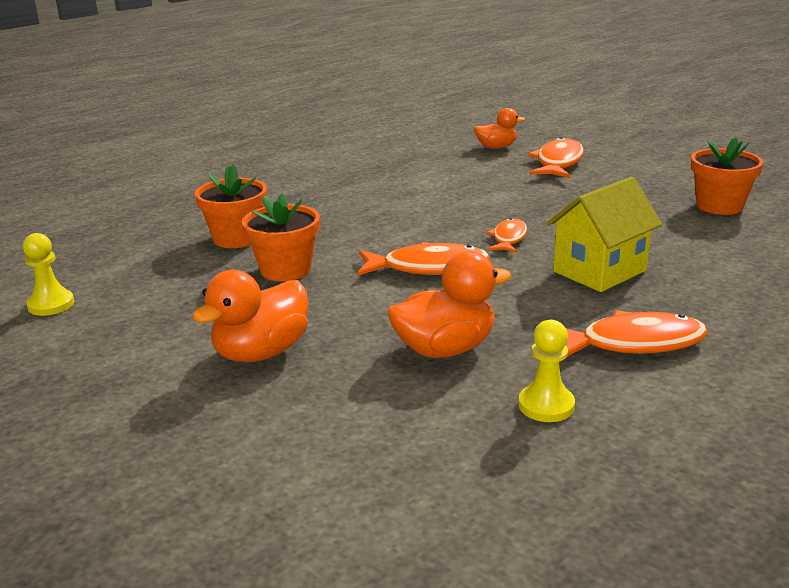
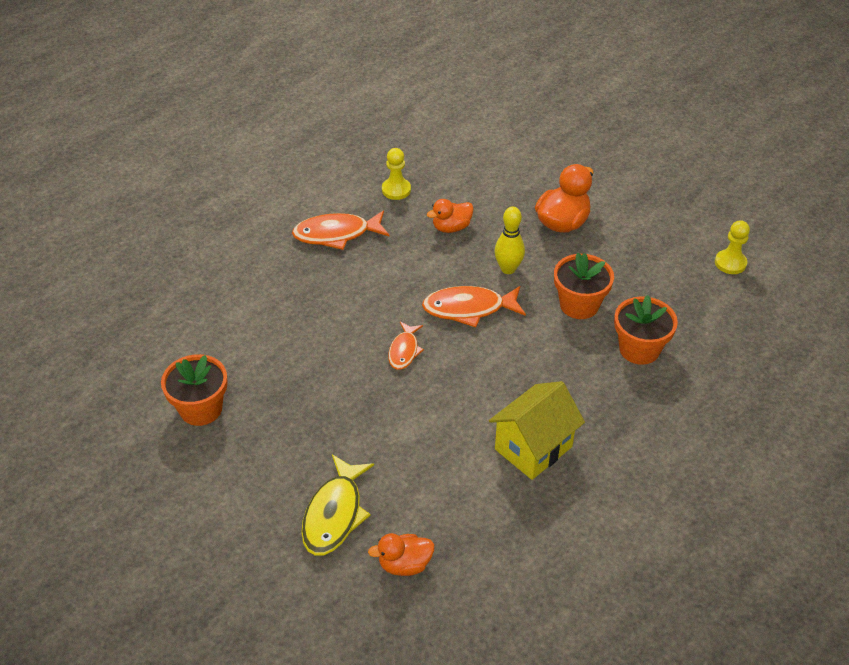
camera: 175 degrees right, 20 degrees up
orange duck [387,251,511,358] -> orange duck [427,199,474,233], size x0.64
orange fish [528,137,584,178] -> yellow fish [301,454,374,556]
yellow house [547,177,662,292] -> yellow house moved to [489,381,585,480]
none -> yellow bowling pin [495,206,525,274]

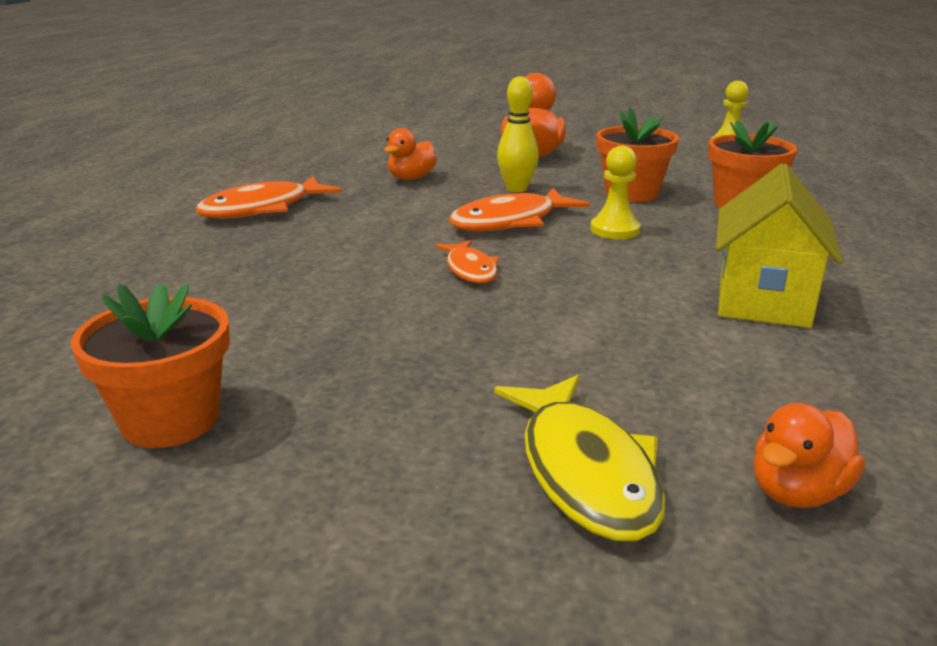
camera: 30 degrees left, 20 degrees down
yellow pawn [382,148,411,200] -> yellow pawn moved to [590,146,641,239]

